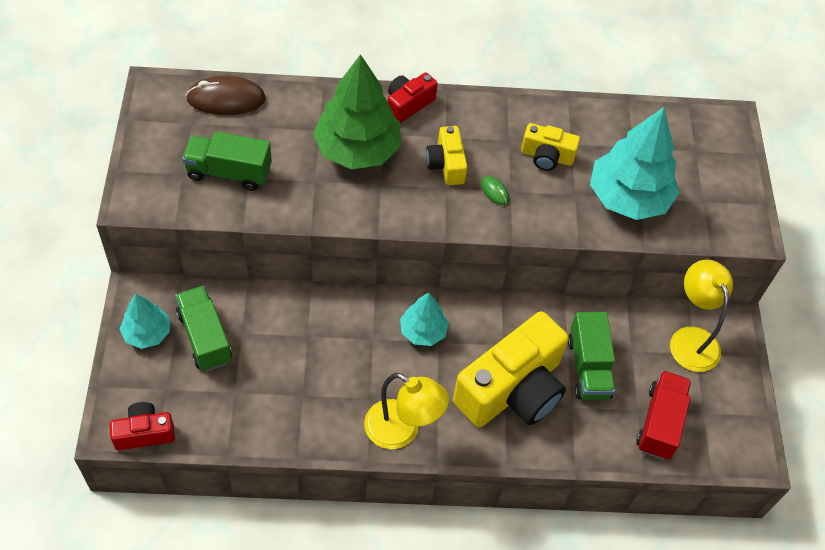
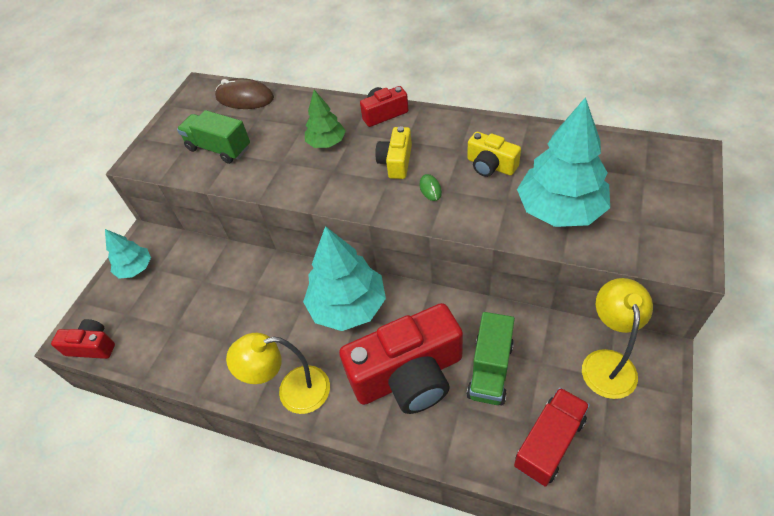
camera: 30 degrees right, 5 degrees down
green truck [175,286,232,372] -> none
green tree [313,54,401,170] -> green tree [305,90,346,148], size x0.55
yellow lamp [364,373,449,449] -> yellow lamp turned 120 degrees clockwise [226,333,330,414]
turquoise tree [400,293,449,346] -> turquoise tree [303,226,386,331], size x1.82
yellow camera [453,311,569,427] -> red camera [339,303,463,414]

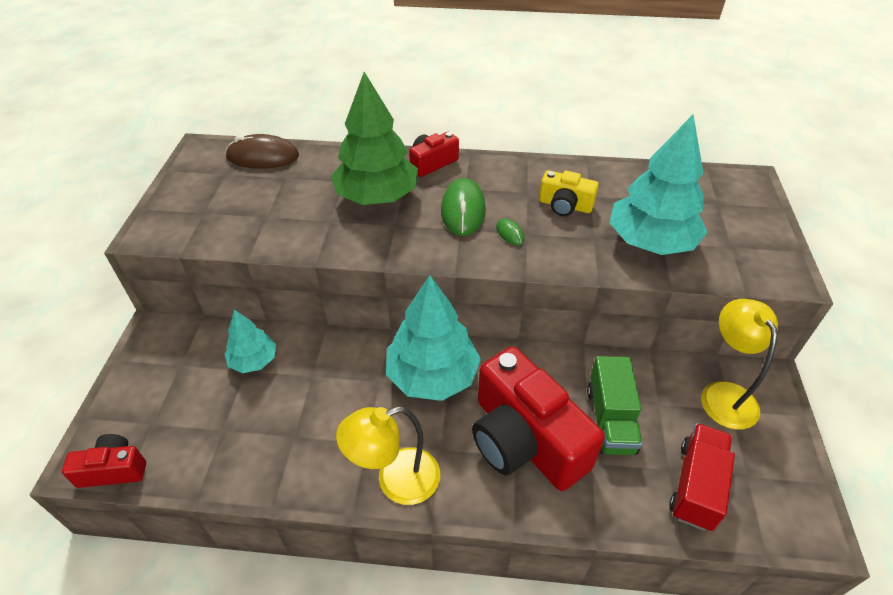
camera: 20 degrees left, 5 degrees down
turquoise tree [105,229,151,278] -> turquoise tree moved to [225,310,276,373]
green truck [177,110,250,164] -> none
green tree [305,90,346,148] -> green tree [331,72,418,205], size x1.82
red camera [339,303,463,414] -> red camera turned 90 degrees clockwise [472,347,605,491]
yellow camera [375,126,412,179] -> green mouse [441,178,486,236]

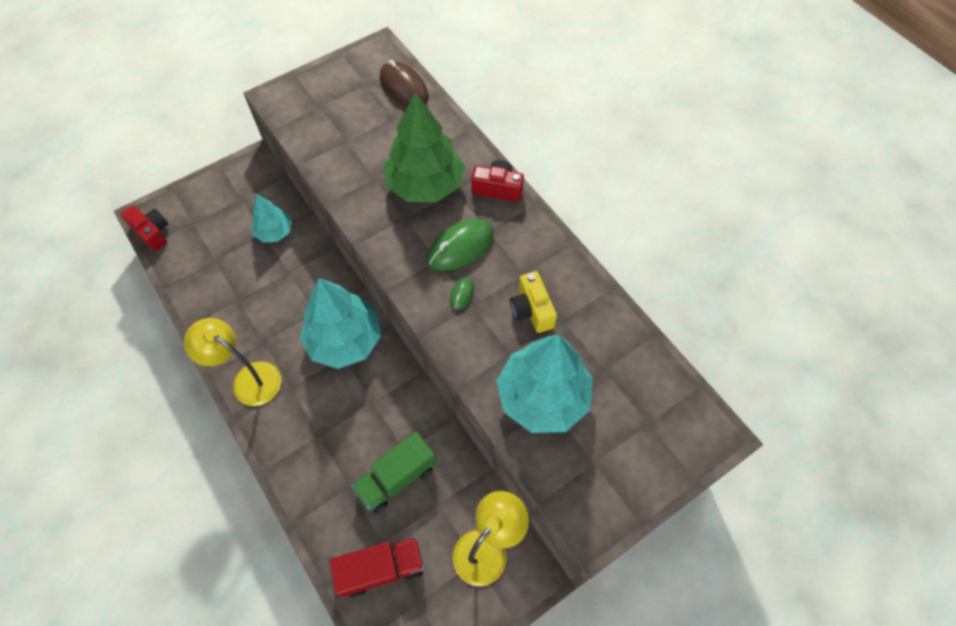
camera: 50 degrees right, 15 degrees up
red camera [472,347,605,491] -> none

